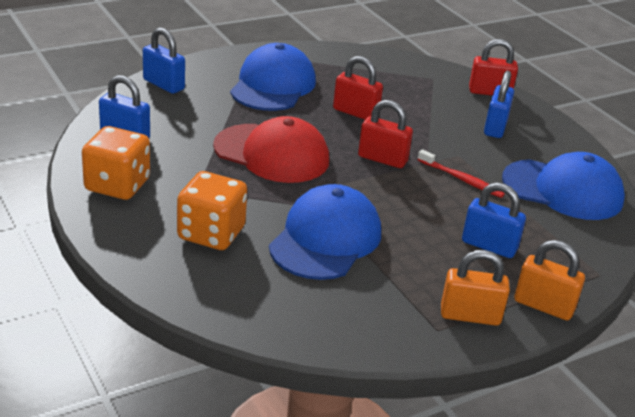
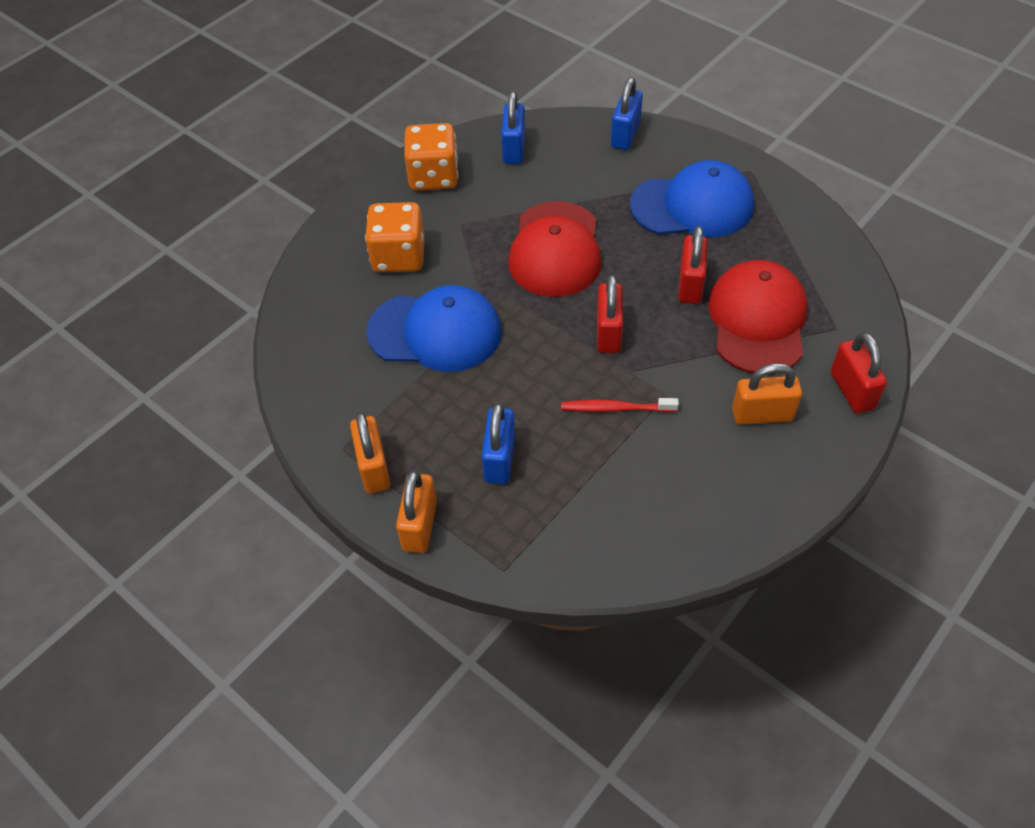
camera: 75 degrees right, 20 degrees up
red toothbrush [417,149,505,198] -> red toothbrush turned 75 degrees clockwise [561,398,679,412]
blue padlock [484,71,514,138] -> orange padlock [732,363,802,425]
blue cap [502,152,625,220] -> none
none -> red cap [708,260,808,374]

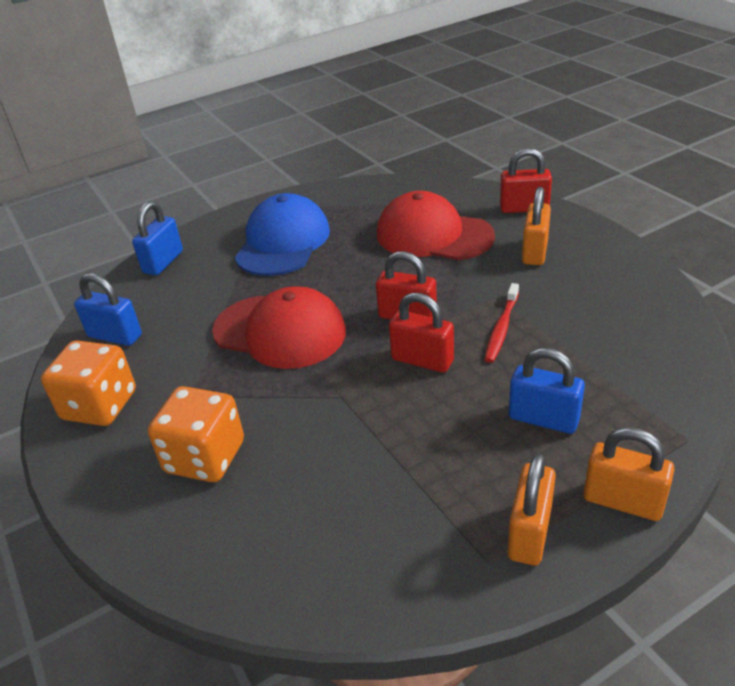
camera: 70 degrees left, 15 degrees down
orange padlock [350,412,390,493] -> orange padlock turned 75 degrees counterclockwise [507,453,556,566]
blue cap [366,285,502,372] -> none
blue padlock [611,77,643,150] -> blue padlock turned 75 degrees clockwise [132,201,183,275]
red padlock [678,226,707,304] -> red padlock moved to [389,293,454,373]

